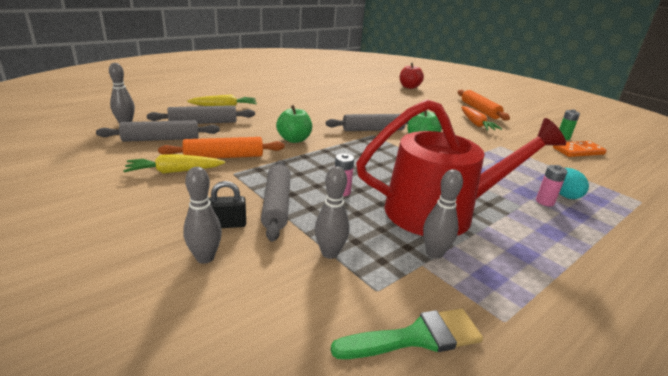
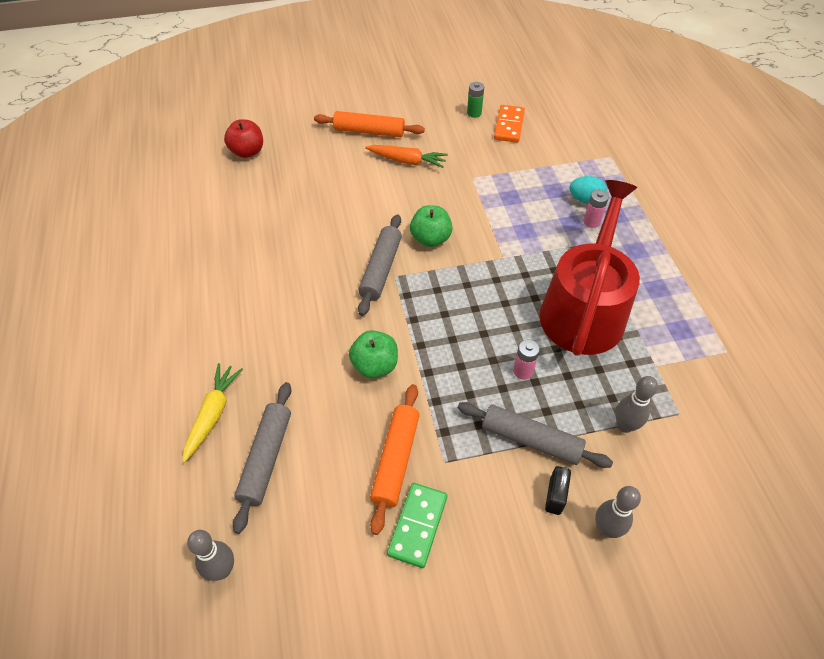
camera: 60 degrees left, 25 degrees up
grey rolling pin [96,120,220,142] -> none
yellow carrot [123,154,225,174] -> green domino [387,483,447,568]
green brush [331,308,483,359] -> none
grey bowling pin [423,169,463,259] -> none

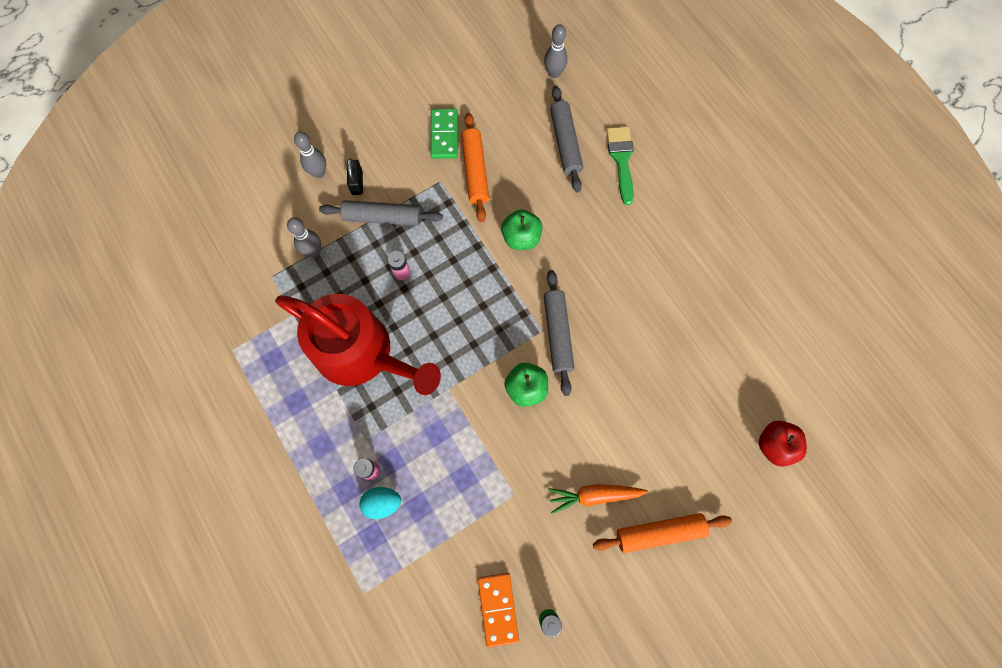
camera: 160 degrees right, 20 degrees up
yellow carrot [182,363,243,463] -> green brush [606,126,634,205]
red watering can [539,180,640,356] -> red watering can turned 60 degrees counterclockwise [275,294,441,395]

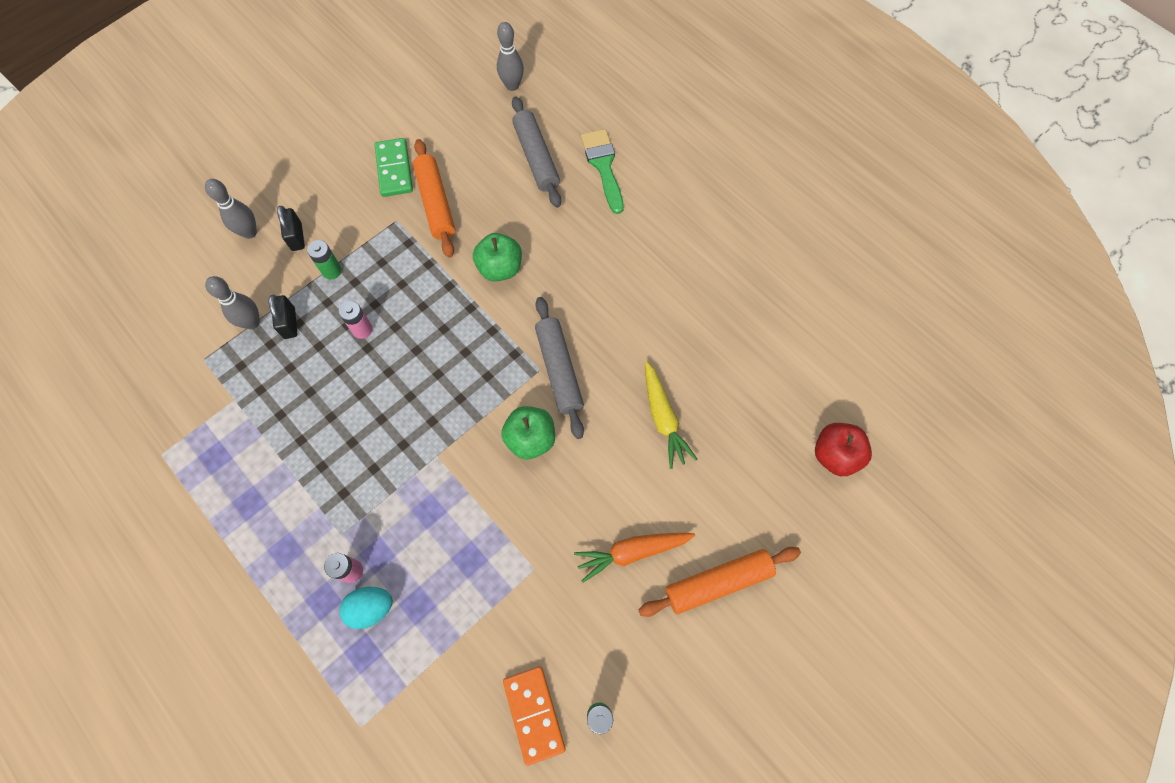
camera: 10 degrees left, 5 degrees down
red watering can [275,294,441,395] -> none
grey rolling pin [319,200,443,226] -> green battery [307,240,342,279]
none -> black padlock [269,295,297,339]
none -> yellow carrot [645,361,698,469]

